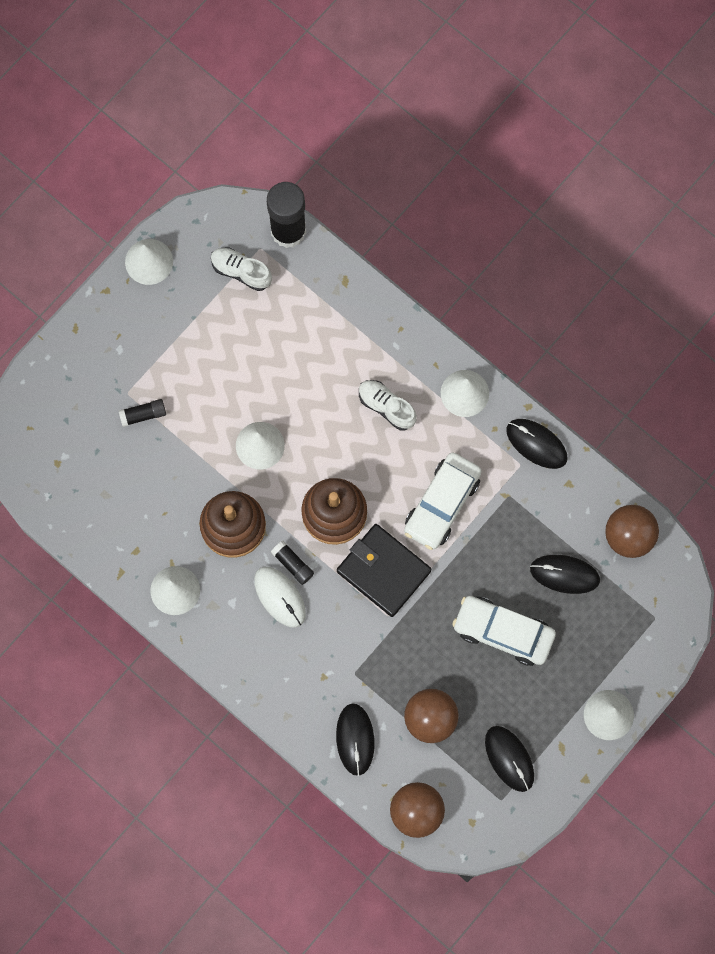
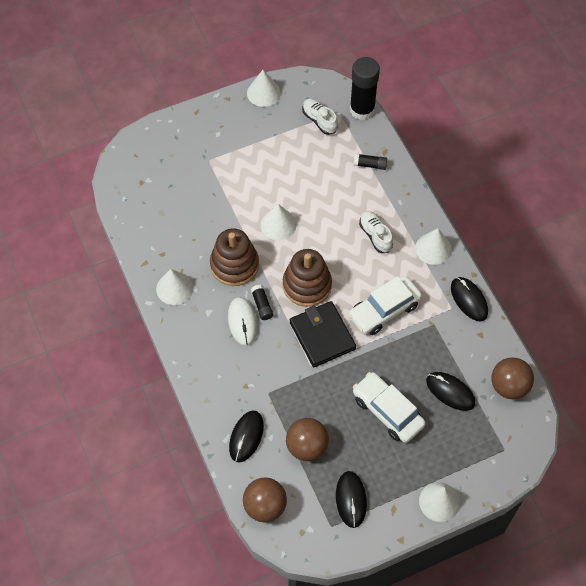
camera: 25 degrees right, 15 degrees down
black glue stick [119,399,166,427] -> black glue stick moved to [354,153,387,170]

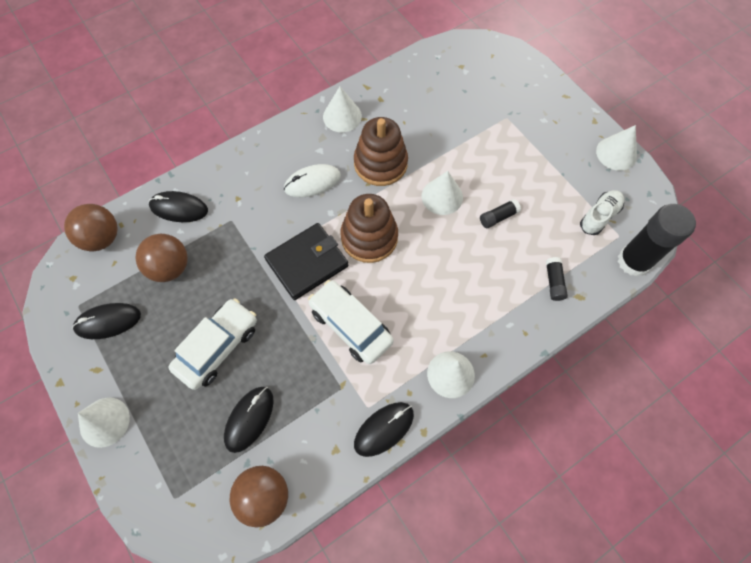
camera: 80 degrees right, 5 degrees up
black glue stick [251,285,273,320] -> black glue stick moved to [480,199,521,228]
white shoe [359,211,393,253] -> none

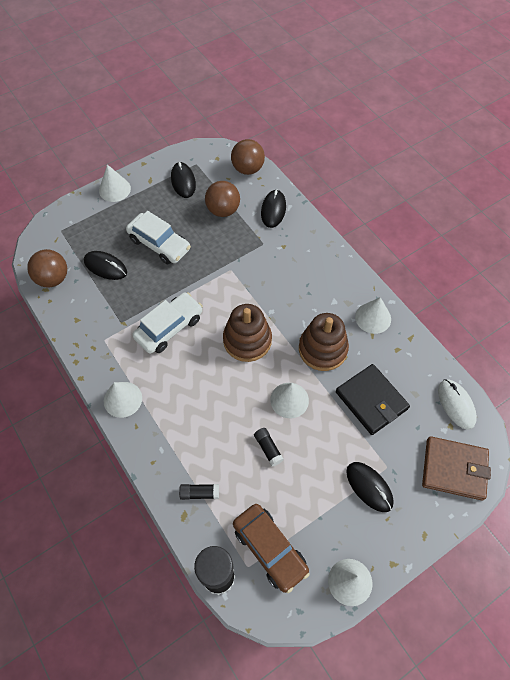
camera: 90 degrees right, 5 degrees down
black wallet [264,223,348,300] -> black wallet moved to [336,364,410,435]
white mouse [284,164,341,197] -> white mouse moved to [438,379,477,430]
black mouse [354,402,414,457] -> black mouse moved to [346,462,394,512]
white shoe [580,190,624,235] -> brown car [233,504,310,593]
none -> brown wallet [422,436,491,501]

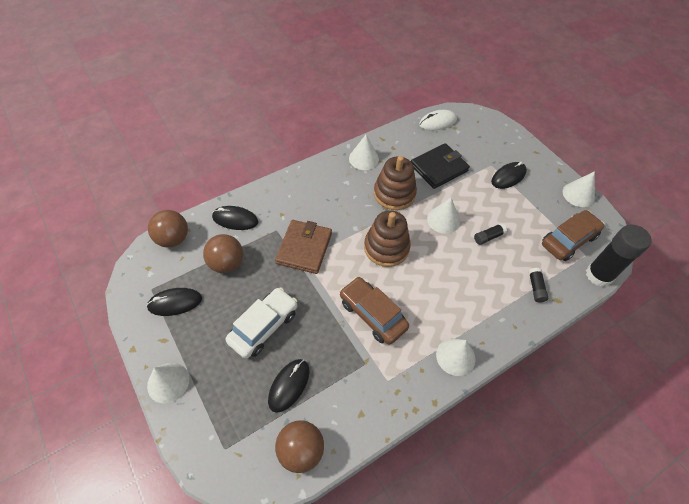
camera: 90 degrees left, 5 degrees down
white car [132,292,203,354] -> brown car [340,277,409,345]
brown wallet [422,436,491,501] -> brown wallet moved to [275,220,332,274]

